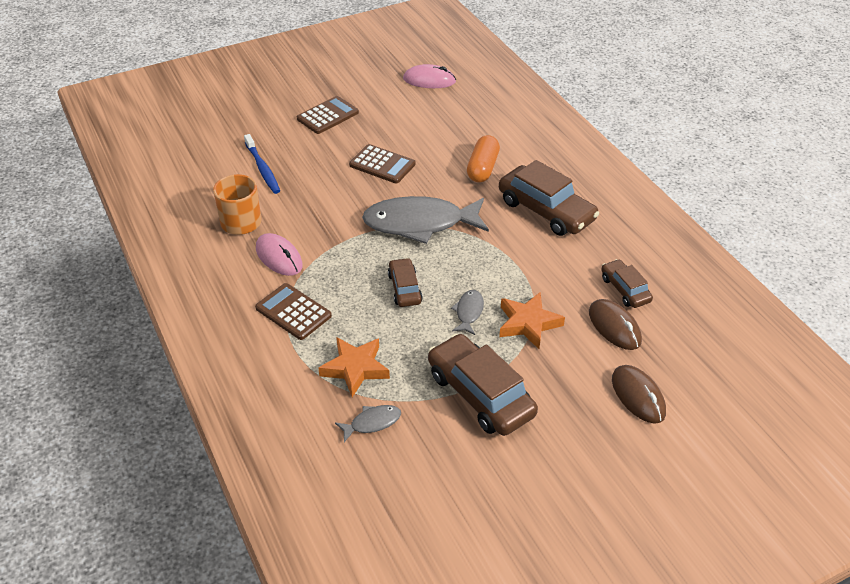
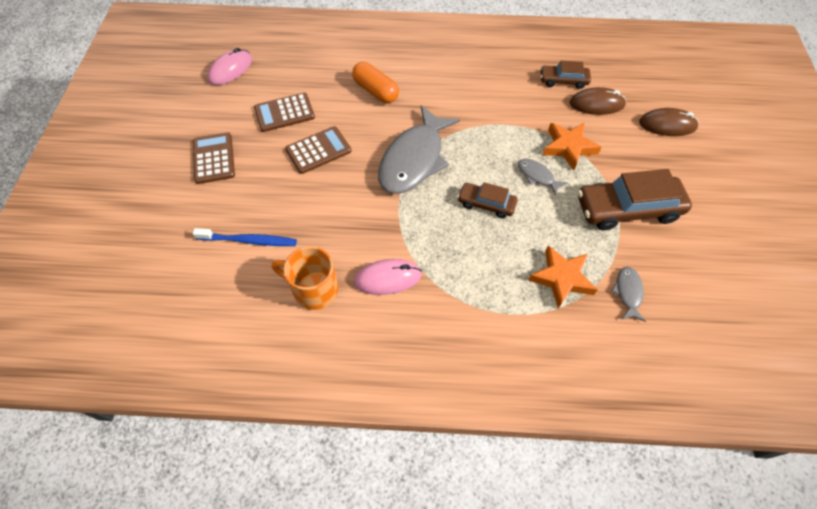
camera: 60 degrees left, 15 degrees up
brown calculator [255,283,332,340] -> brown calculator moved to [254,93,315,132]
brown car [499,160,599,236] -> none

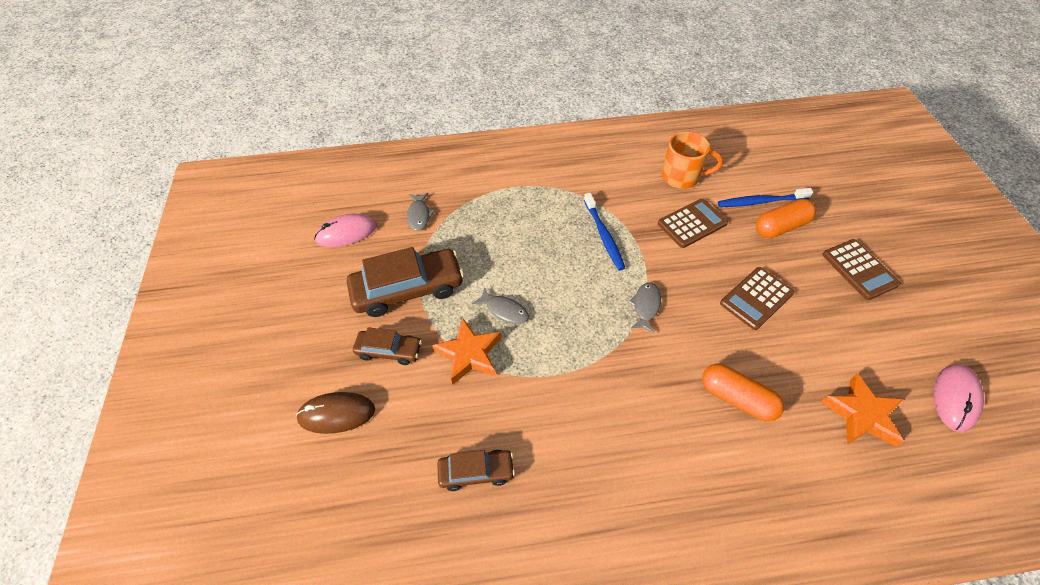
camera: 170 degrees right, 5 degrees down
brown calculator [254,93,315,132] -> brown calculator moved to [658,199,728,248]
pink mouse [354,259,422,295] -> pink mouse moved to [314,214,377,247]
grey fish [378,105,460,194] -> grey fish [629,282,661,333], size x0.44
brown car [457,182,518,218] -> brown car moved to [353,327,422,365]
orange star [528,246,598,309] -> orange star moved to [821,373,904,447]
brown mouse [570,87,626,115] -> none
none -> blue toothbrush [584,193,625,270]
none -> orange capsule [756,199,816,238]

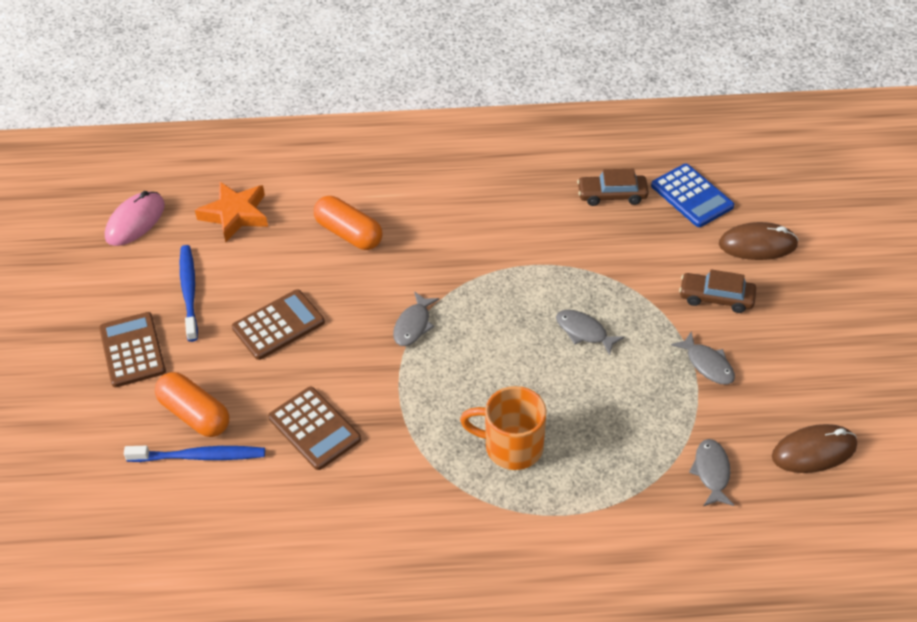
camera: 175 degrees left, 5 degrees down
pink mouse [314,214,377,247] -> brown mouse [772,424,857,473]
brown car [347,247,464,317] -> grey fish [671,331,735,385]
orange star [432,318,501,384] -> none
blue toothbrush [584,193,625,270] -> blue toothbrush moved to [180,245,198,342]
brown calculator [658,199,728,248] -> brown calculator turned 105 degrees counterclockwise [268,387,361,470]
orange mug [662,132,723,189] -> orange mug moved to [460,386,547,470]
orange capsule [756,199,816,238] -> orange capsule turned 60 degrees clockwise [155,372,229,437]
none -> blue calculator [651,164,734,227]

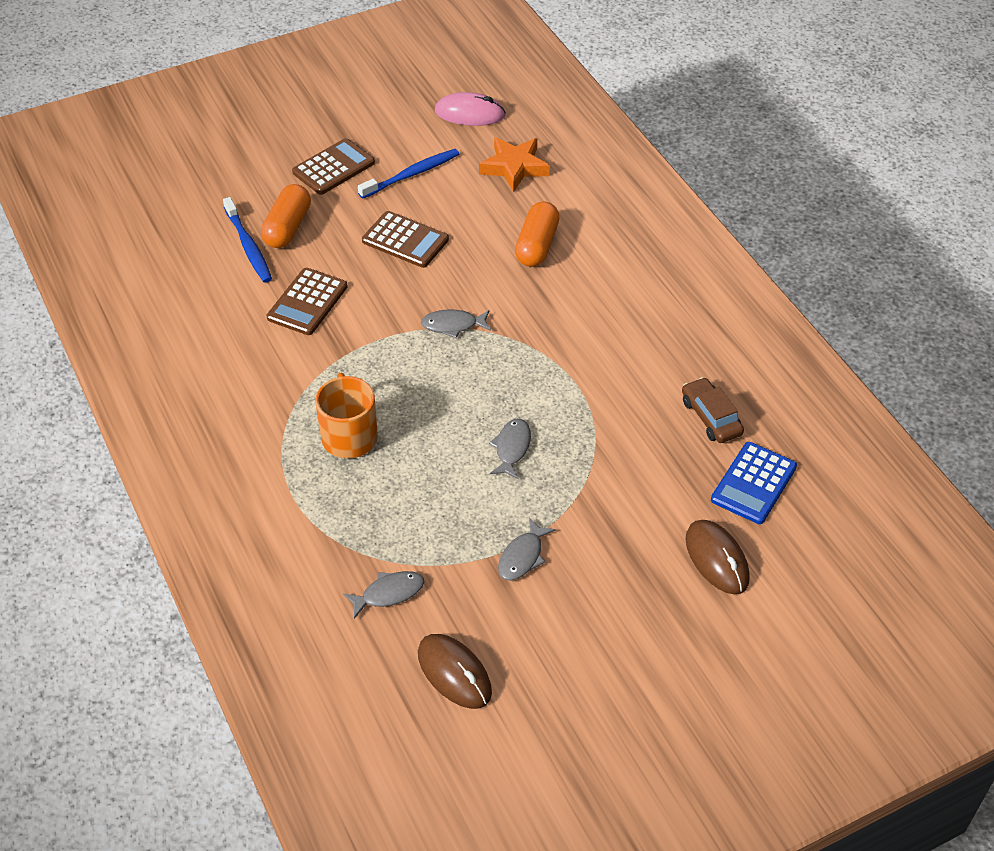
camera: 65 degrees right, 0 degrees up
brown car [679,269,756,313] -> none

